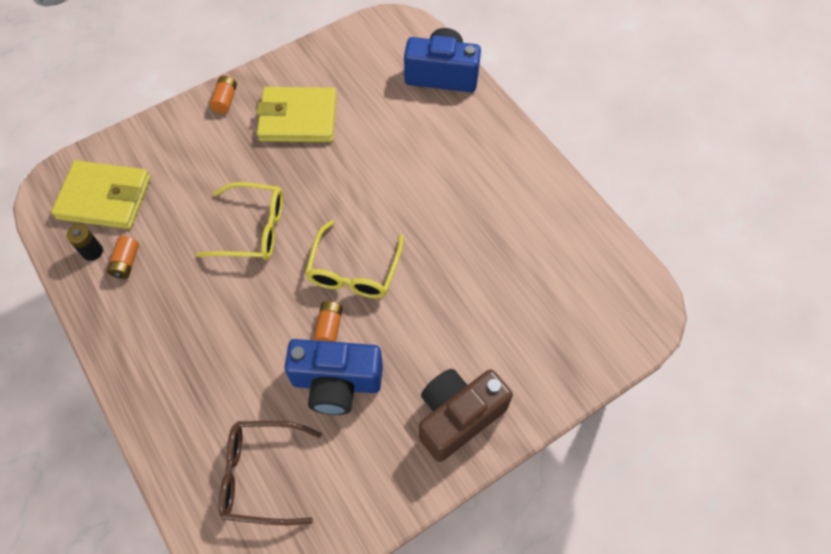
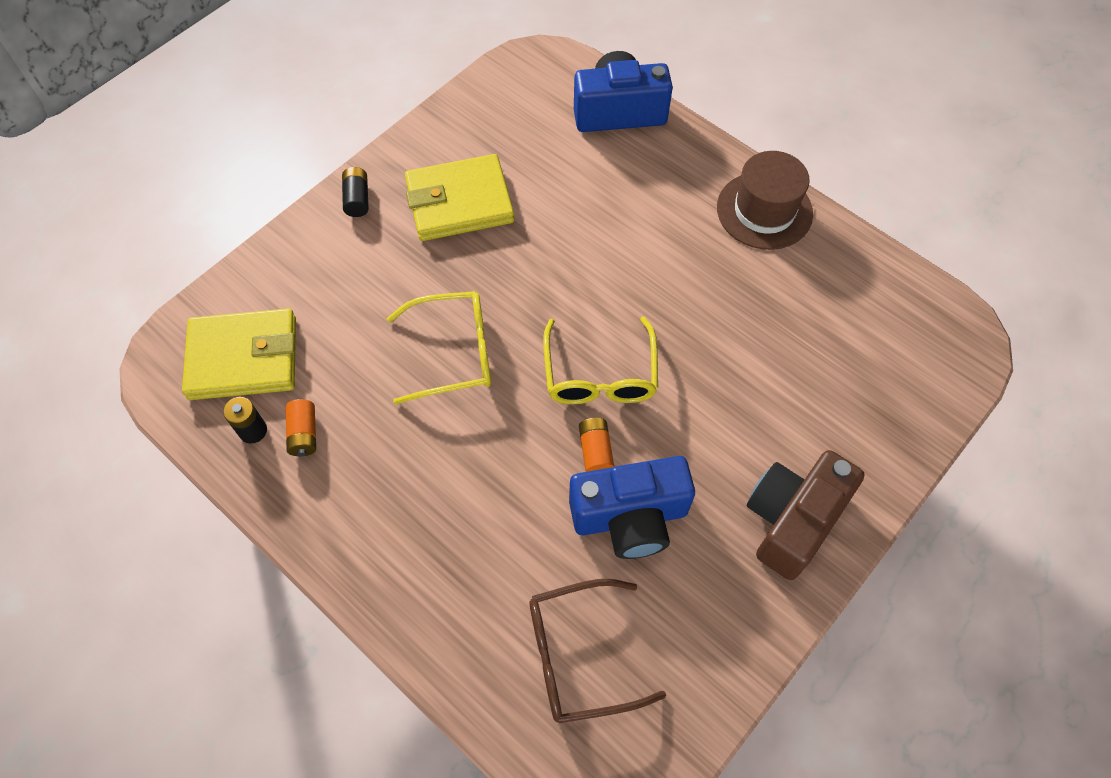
camera: 15 degrees left, 0 degrees up
orange battery [210,76,237,114] -> black battery [342,167,369,217]
none -> brown hat [717,151,813,250]

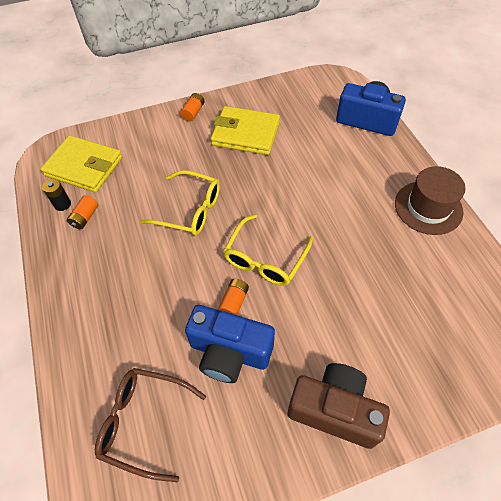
camera: 30 degrees right, 5 degrees down
black battery [342,167,369,217] -> orange battery [180,93,204,122]
brown camera [747,450,865,580] -> brown camera turned 45 degrees clockwise [288,363,390,449]

